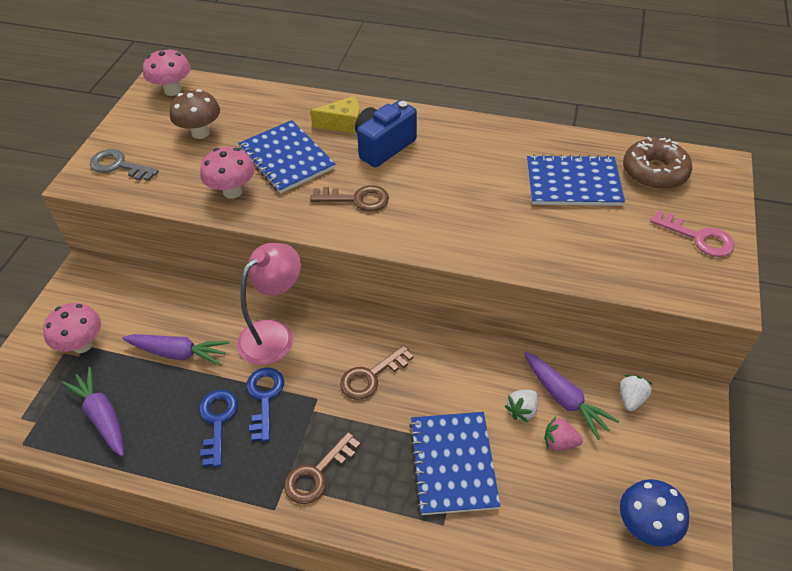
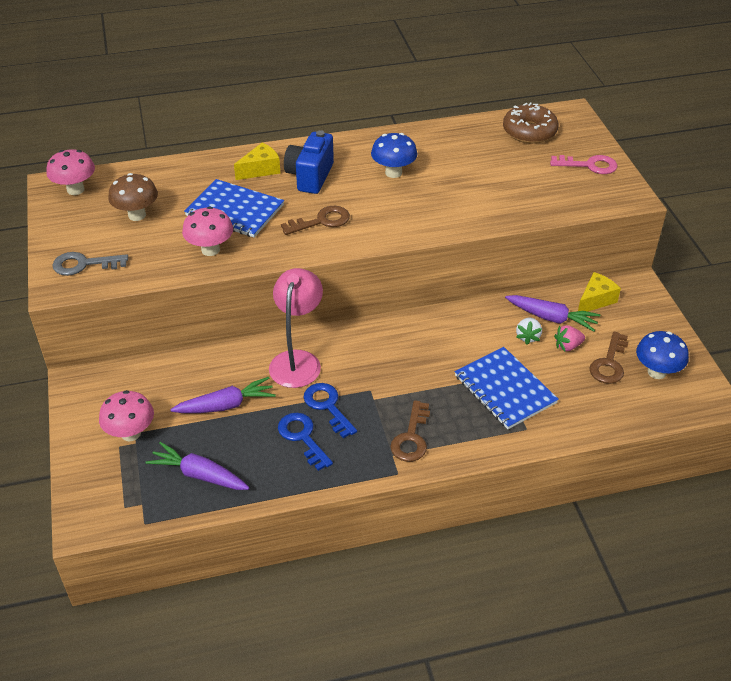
camera: 30 degrees left, 5 degrees down
brown key [340,345,414,400] -> brown key moved to [589,332,629,384]
blue notebook [527,155,625,206] -> none
white strawberry [620,375,652,411] -> yellow cheese [578,272,621,312]
none -> blue mushroom [371,133,417,178]

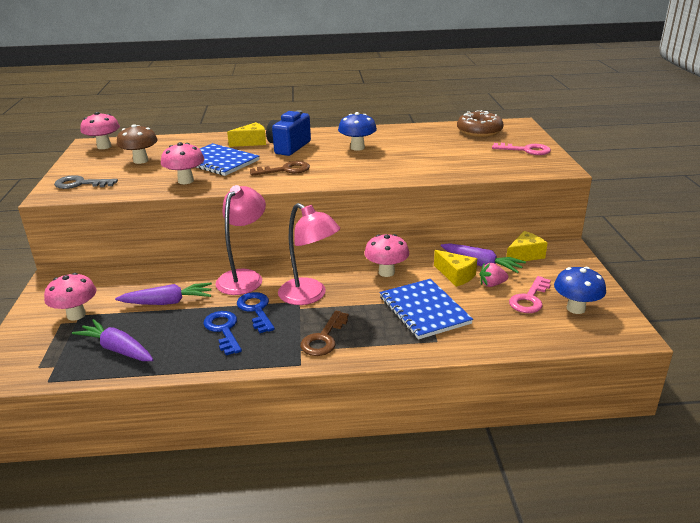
camera: 10 degrees right, 15 degrees down
white strawberry [516,318,542,345] -> yellow cheese [434,250,477,287]
brown key [589,332,629,384] -> pink key [509,276,551,313]
none -> pink lamp [278,203,340,305]
none -> pink mushroom [364,234,409,277]

